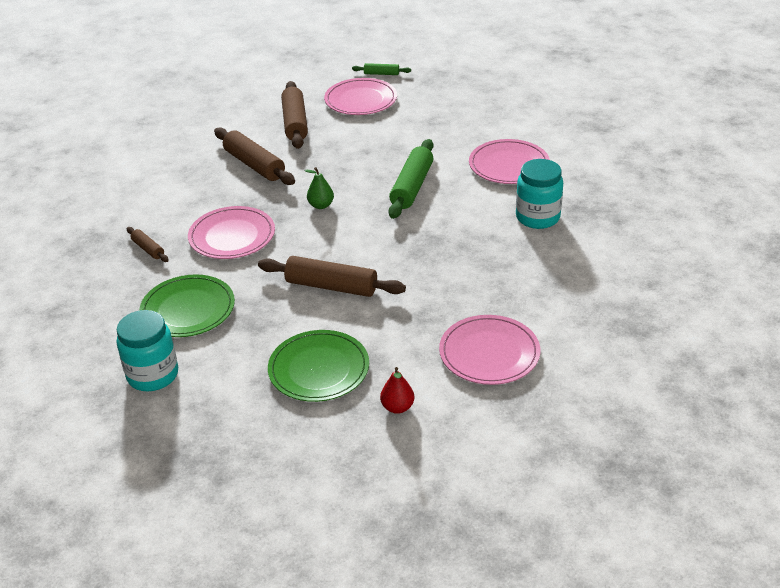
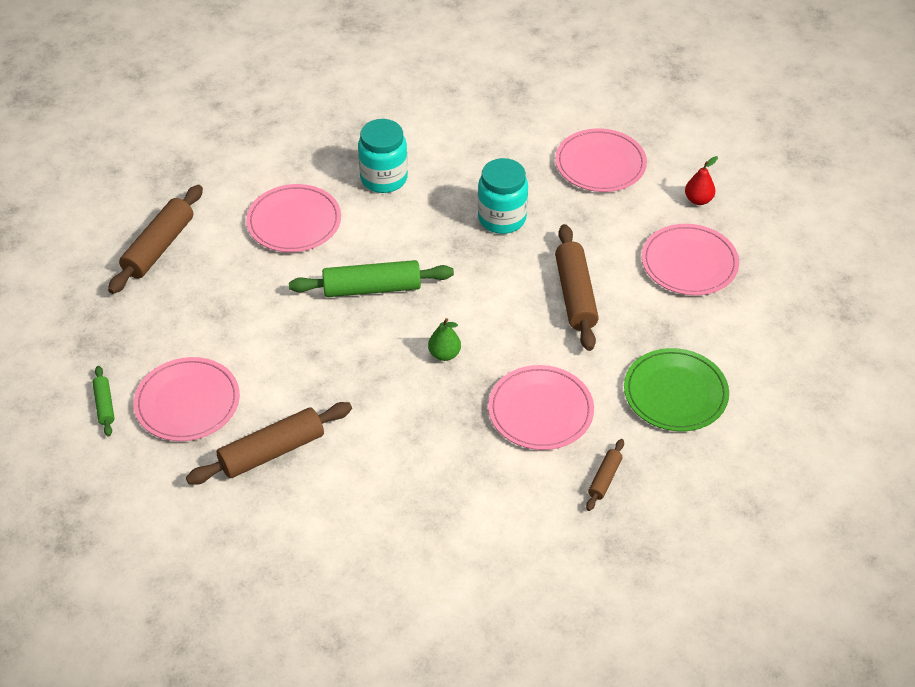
camera: 115 degrees left, 10 degrees up
turquoise jar [117,310,178,391] -> turquoise jar moved to [478,158,528,234]
brown rolling pin [214,127,295,185] -> brown rolling pin moved to [108,185,203,294]
green plate [268,330,369,402] -> pink plate [642,224,739,295]

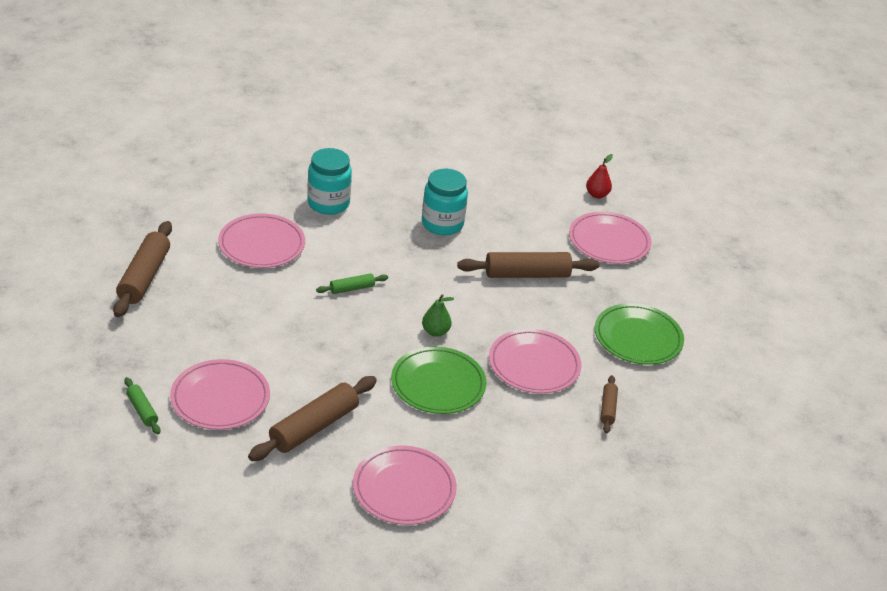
camera: 20 degrees left, 10 degrees down
green rolling pin [289,260,454,297] -> green rolling pin [316,273,388,294], size x0.51
pink plate [555,128,647,192] -> pink plate moved to [353,445,457,525]
brown rolling pin [555,224,599,351] -> brown rolling pin turned 75 degrees counterclockwise [457,252,600,278]
none -> green plate [391,346,486,414]

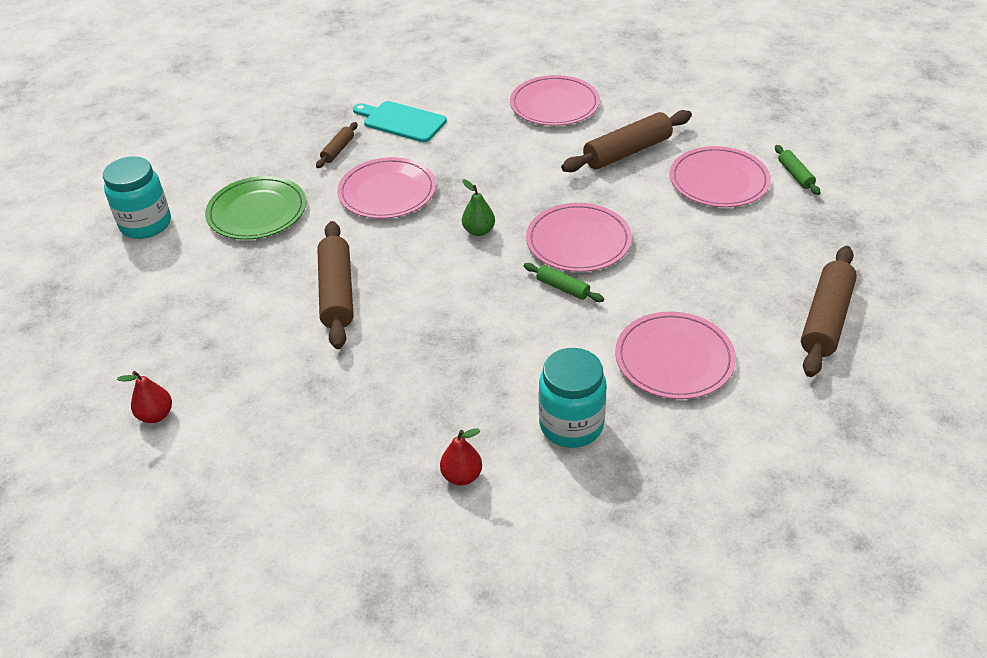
camera: 160 degrees left, 5 degrees up
green rolling pin [316,273,388,294] -> green rolling pin turned 45 degrees clockwise [524,263,604,302]
green plate [391,346,486,414] -> none
turquoise jar [422,169,468,235] -> turquoise jar moved to [103,157,171,239]
brown rolling pin [457,252,600,278] -> brown rolling pin turned 75 degrees clockwise [317,221,354,349]
pink plate [569,212,652,264] -> pink plate moved to [526,203,632,272]
none -> turquoise cutting board [353,101,447,142]
none -> red pear [440,428,482,485]

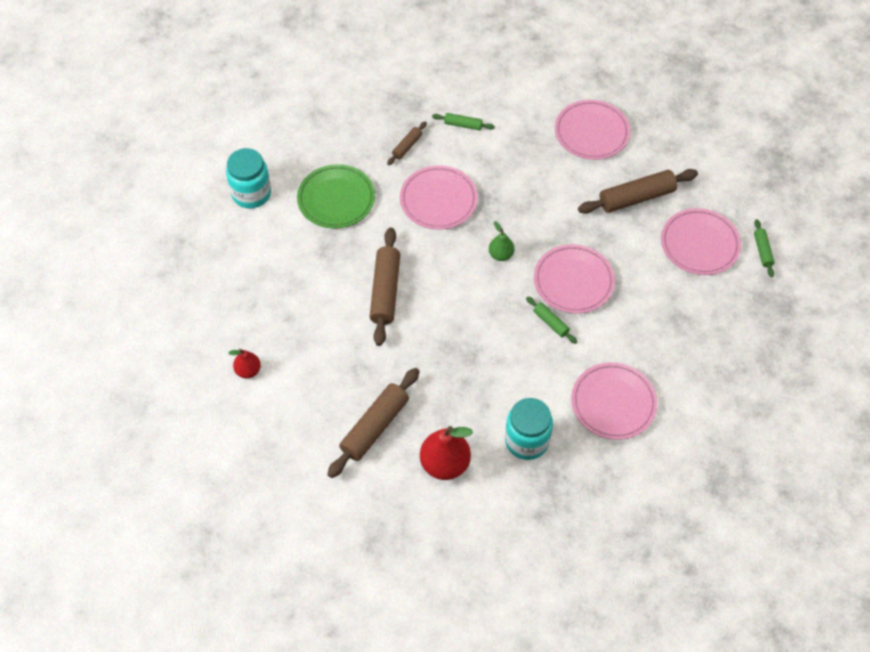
camera: 10 degrees right, 15 degrees up
turquoise cutting board [353,101,447,142] -> green rolling pin [432,113,495,131]
red pear [440,428,482,485] -> red pear [420,426,473,480], size x1.79
brown rolling pin [801,246,857,377] -> brown rolling pin moved to [327,368,420,478]

